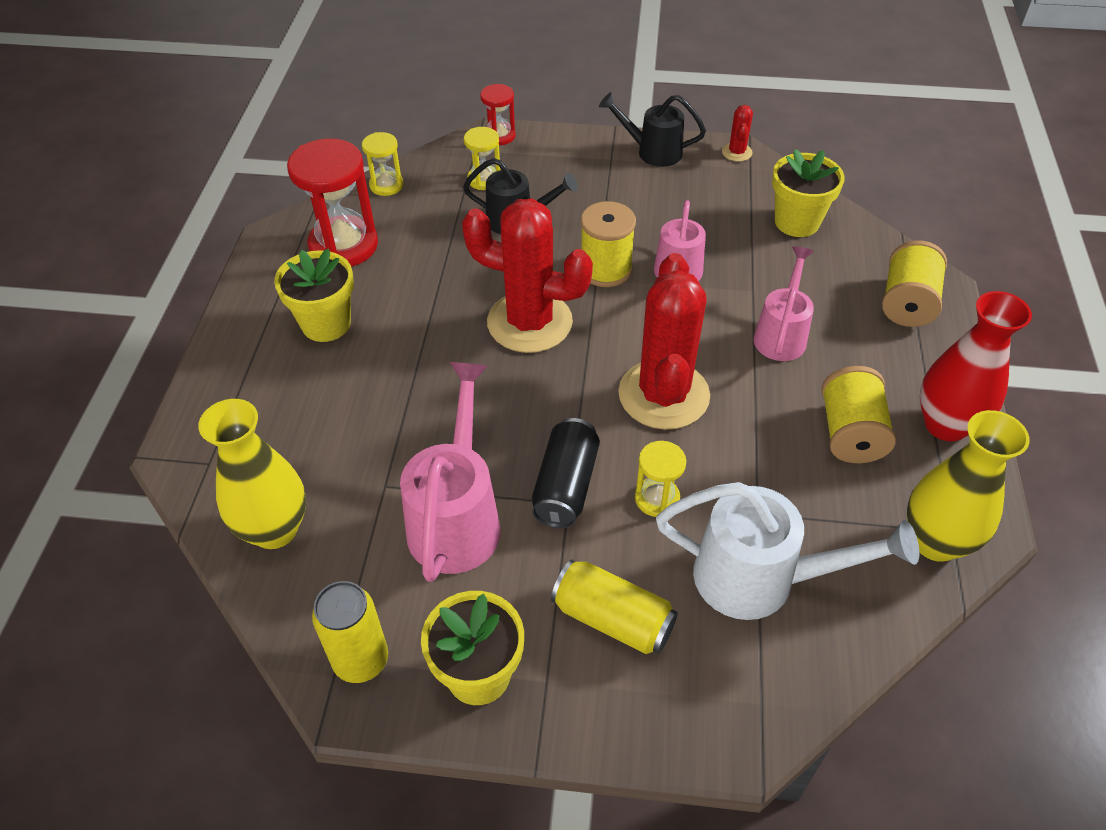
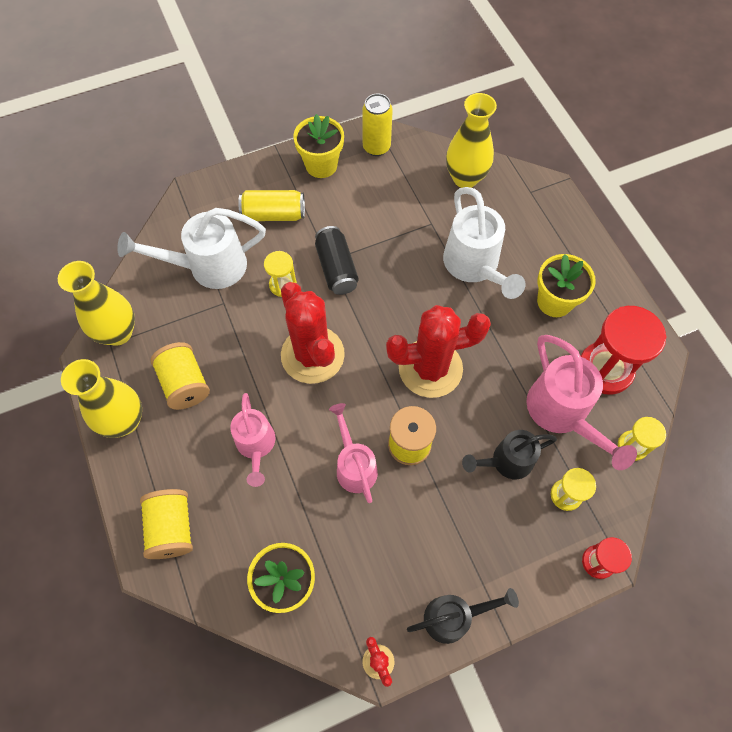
camera: 150 degrees right, 15 degrees up
pink watering can [400,362,501,582] -> pink watering can moved to [527,335,637,470]
red vase [920,291,1032,441] -> yellow vase [61,359,142,438]
none -> white watering can [443,187,525,299]

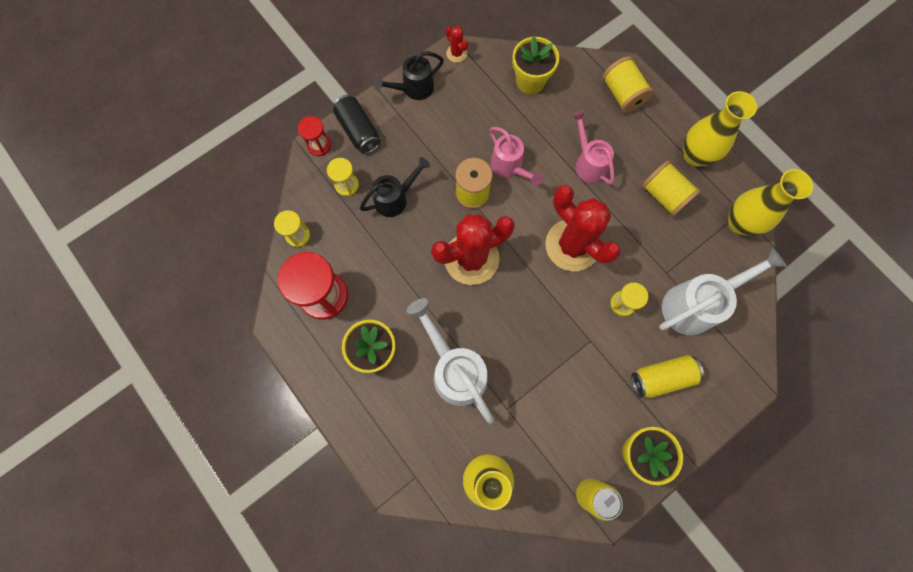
camera: 165 degrees right, 10 degrees up
black can [315,226,359,295] -> black can moved to [333,95,381,154]
pink watering can [527,335,637,470] -> none

